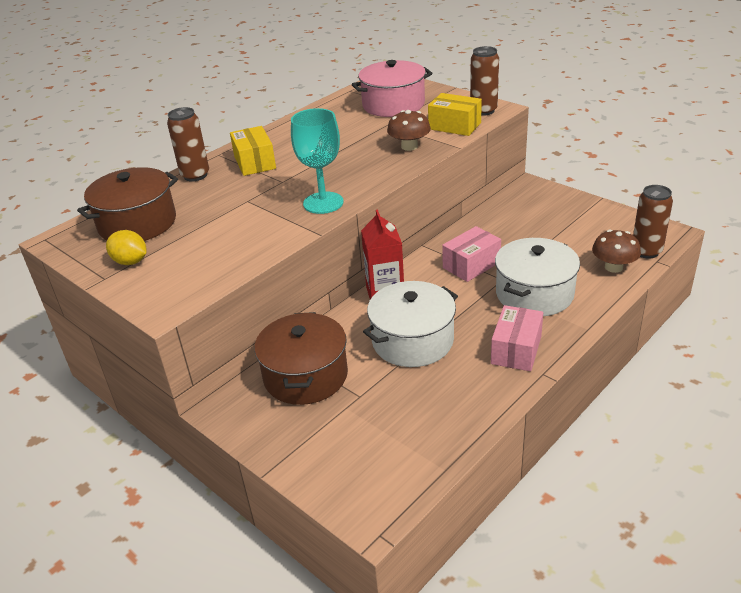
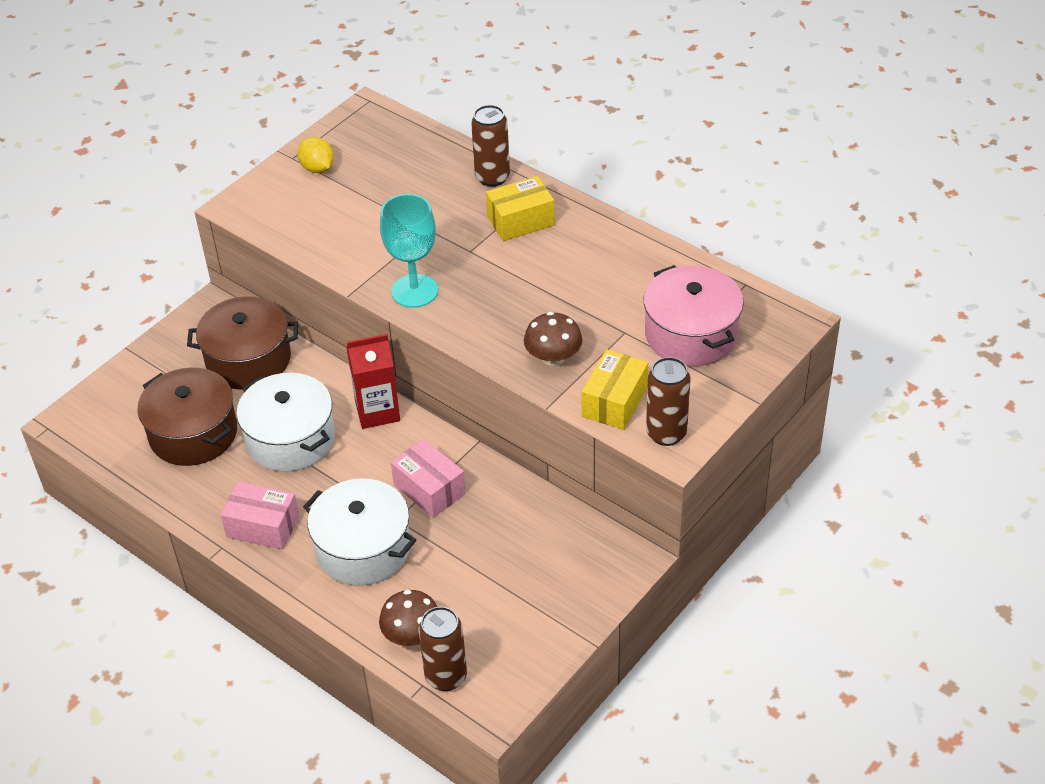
camera: 85 degrees right, 10 degrees up
brown pot [77,167,178,241] -> brown pot moved to [137,368,237,466]
yellow lemon [106,230,146,265] -> yellow lemon turned 60 degrees counterclockwise [297,137,334,173]

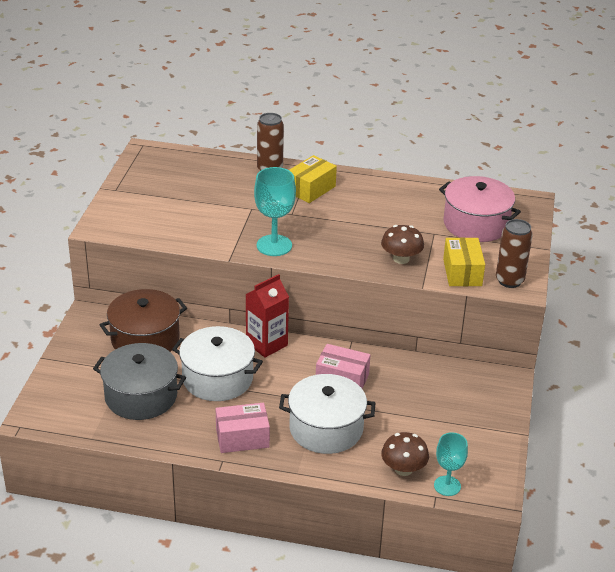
camera: 30 degrees left, 10 degrees down
brown pot [137,368,237,466] -> grey pot [93,343,186,420]
yellow lemon [297,137,334,173] -> none
brown can [419,607,467,691] -> turquoise goblet [434,432,468,496]

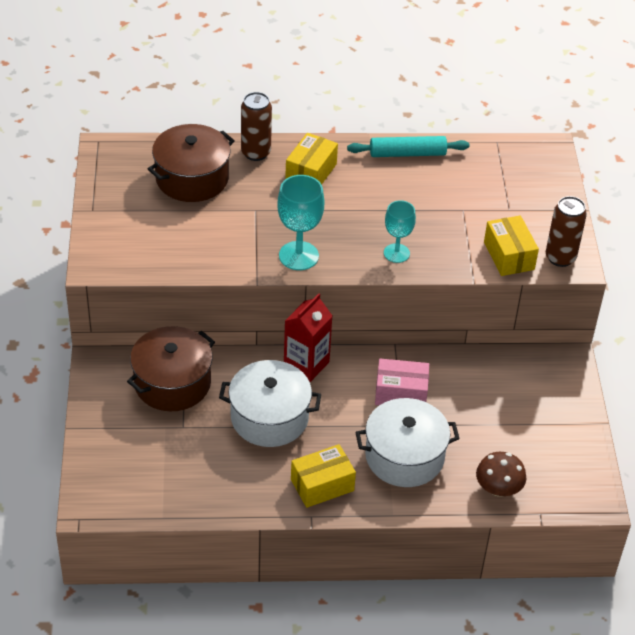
camera: 15 degrees left, 10 degrees up
grey pot [93,343,186,420] -> none
pink box [216,403,270,453] -> yellow box [291,444,356,508]
brown mushroom [381,225,424,264] -> none
turquoise goblet [434,432,468,496] -> turquoise goblet moved to [384,200,416,263]
pink pot [439,176,521,242] -> none
none -> brown pot [148,124,234,202]
none -> turquoise rolling pin [347,136,470,157]

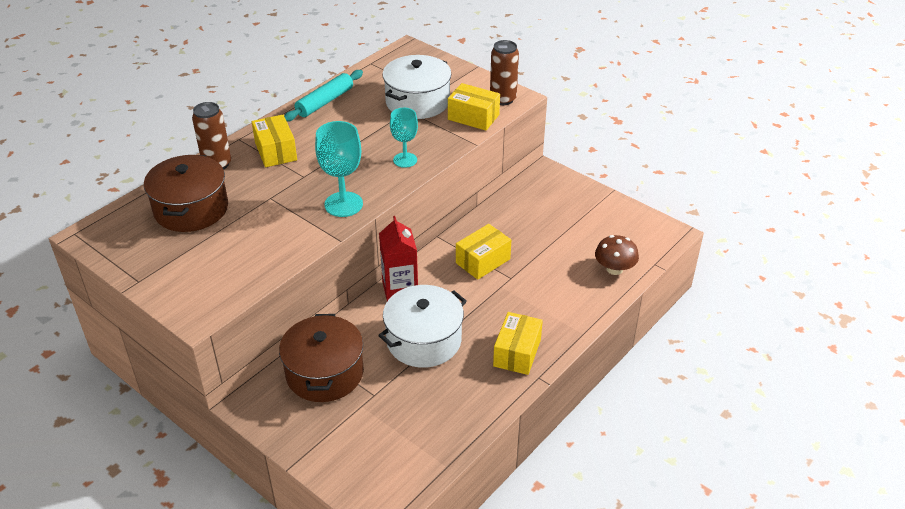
camera: 45 degrees left, 5 degrees down
white pot [355,398,460,487] -> white pot moved to [382,55,451,119]
pink box [375,358,429,405] -> yellow box [456,224,511,280]

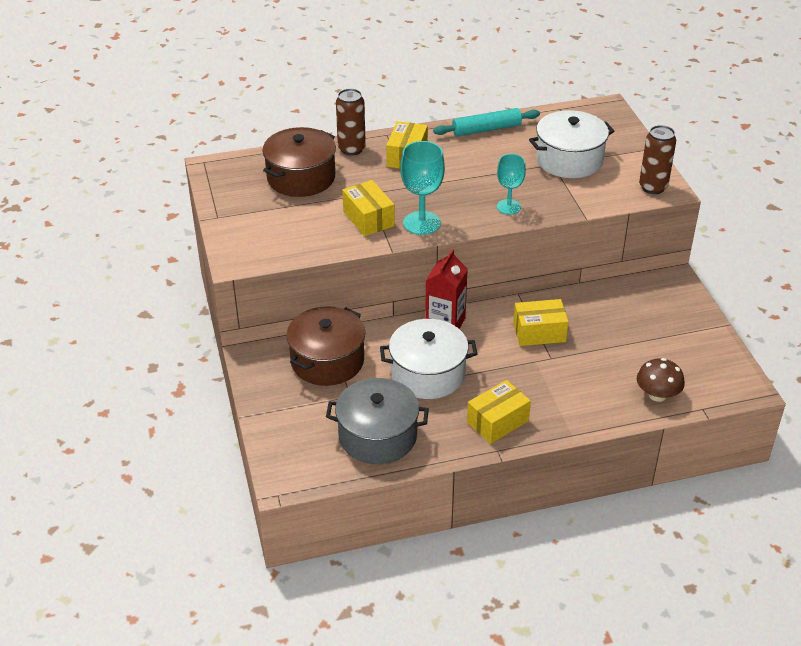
camera: 35 degrees right, 0 degrees up
yellow box [448,83,500,130] -> yellow box moved to [342,180,395,236]
none -> grey pot [326,378,429,464]

